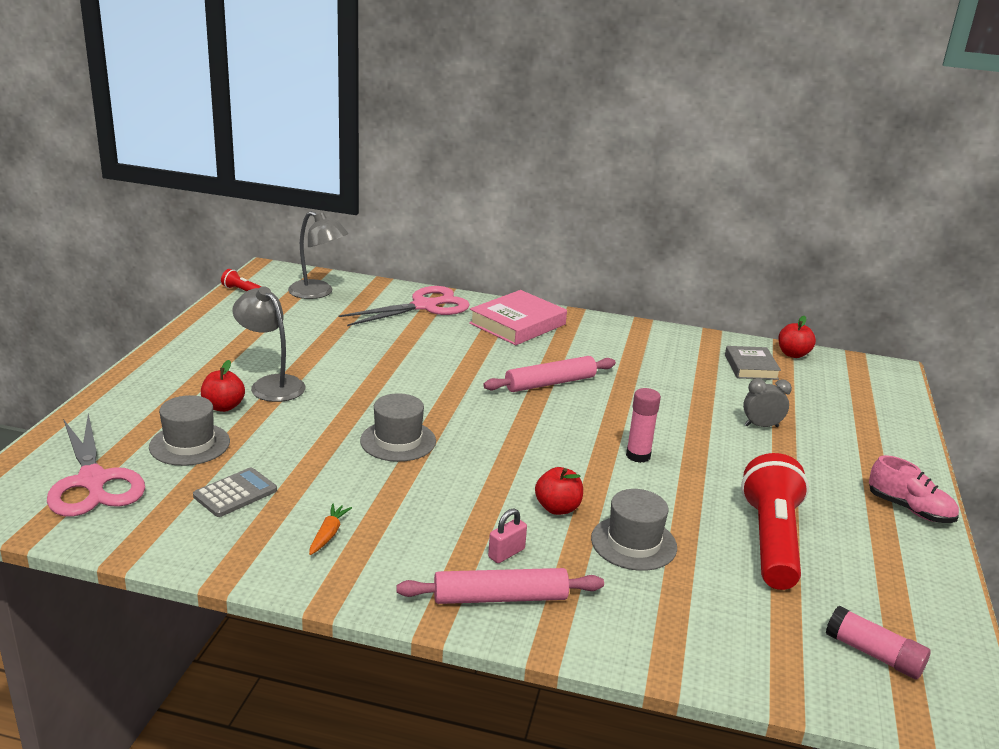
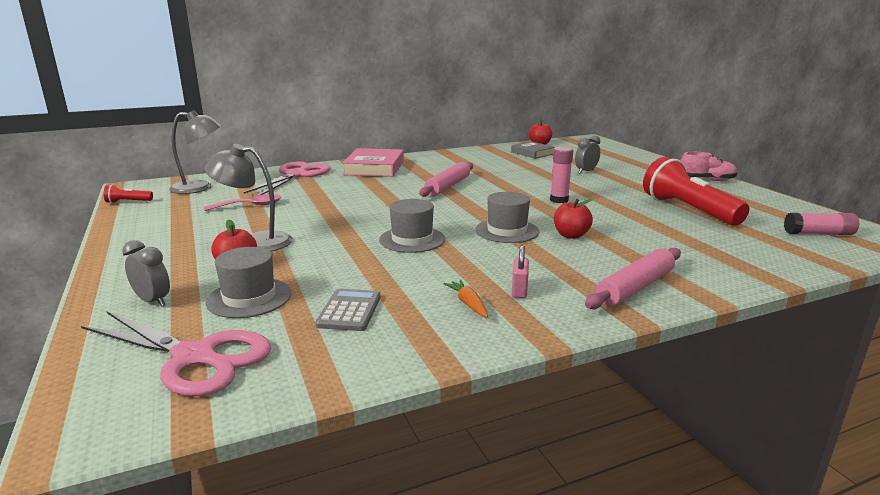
camera: 35 degrees left, 5 degrees down
pink padlock [488,508,527,563] -> pink padlock moved to [512,245,529,298]
grey hat [591,489,677,571] -> grey hat moved to [475,192,539,243]
none -> grey clock [122,240,170,307]
none -> pink spoon [204,194,282,211]

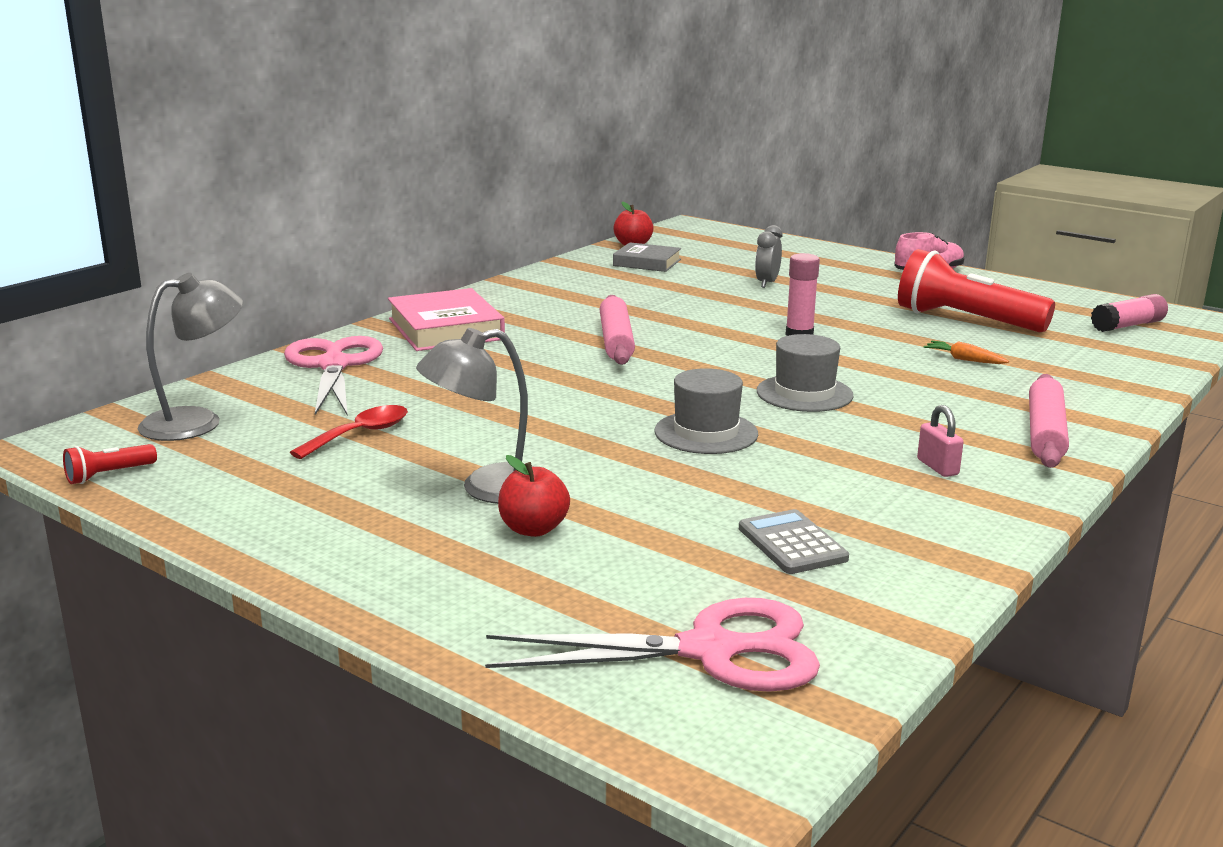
camera: 30 degrees left, 0 degrees up
grey clock [122,240,170,307] -> none
pink spoon [204,194,282,211] -> red spoon [290,405,408,459]
grey hat [206,247,292,318] -> none
orange carrot [443,280,488,317] -> orange carrot moved to [923,341,1009,364]
red apple [554,199,593,239] -> none

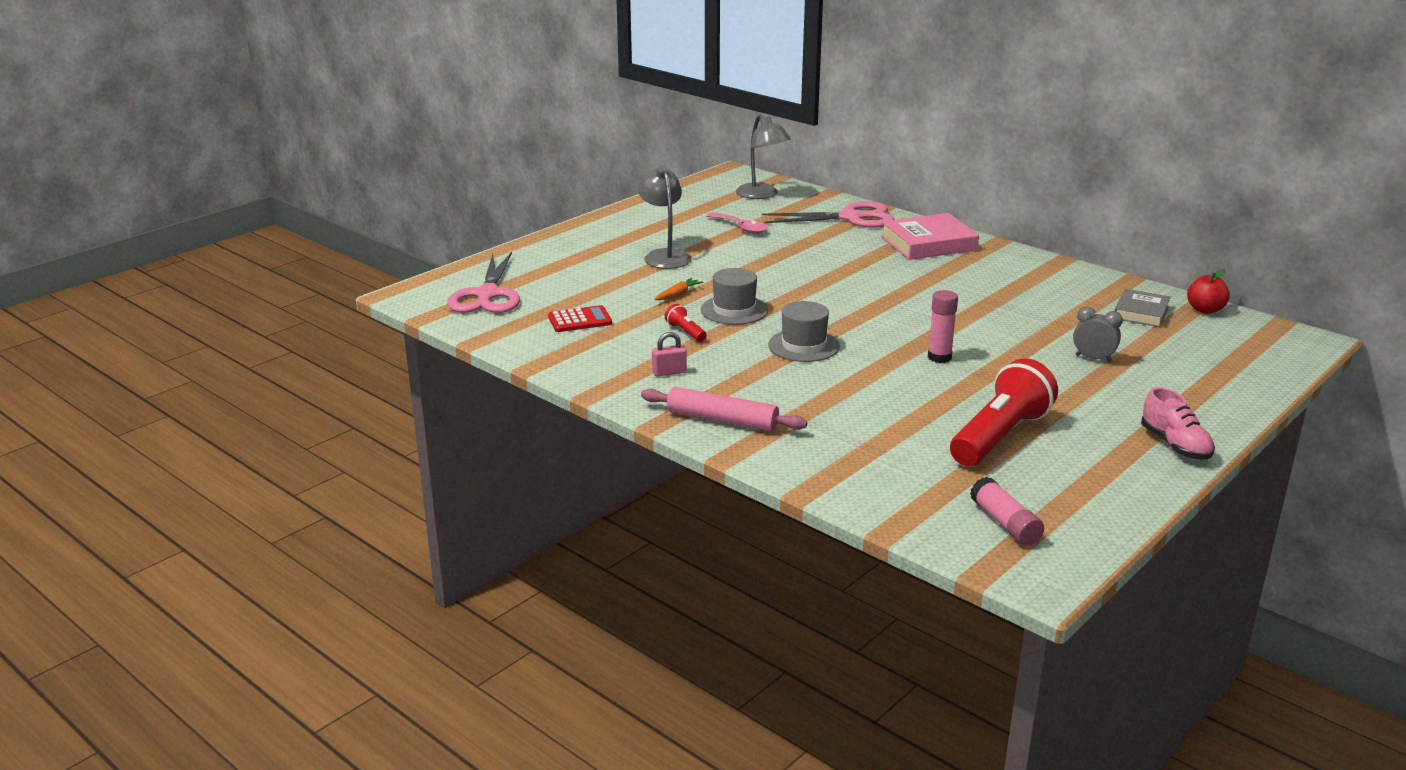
camera: 95 degrees right, 5 degrees up
red flashlight [63,444,157,484] -> red flashlight moved to [665,304,707,342]
red spoon [290,405,408,459] -> pink spoon [706,213,768,234]
red apple [498,455,570,537] -> none
pink rolling pin [600,295,635,365] -> none
grey calculator [739,509,849,574] -> red calculator [548,305,612,332]
orange carrot [923,341,1009,364] -> orange carrot moved to [654,278,703,300]

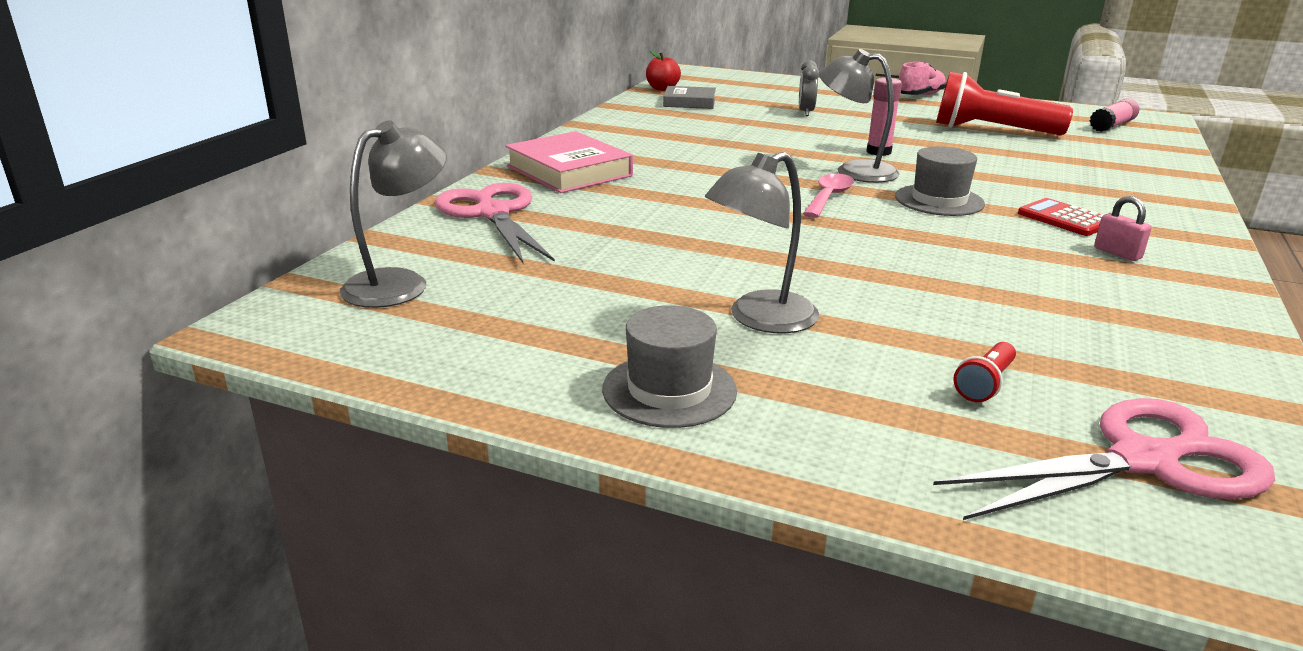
camera: 110 degrees left, 0 degrees up
red calculator [548,305,612,332] -> red calculator moved to [1018,198,1103,236]
pink rolling pin [641,387,807,432] -> none
orange carrot [654,278,703,300] -> none
red flashlight [665,304,707,342] -> red flashlight moved to [953,342,1016,402]
grey hat [701,268,768,325] -> grey hat moved to [602,305,737,428]
pink spoon [706,213,768,234] -> pink spoon moved to [803,174,854,218]
none -> grey lamp [819,49,899,183]

